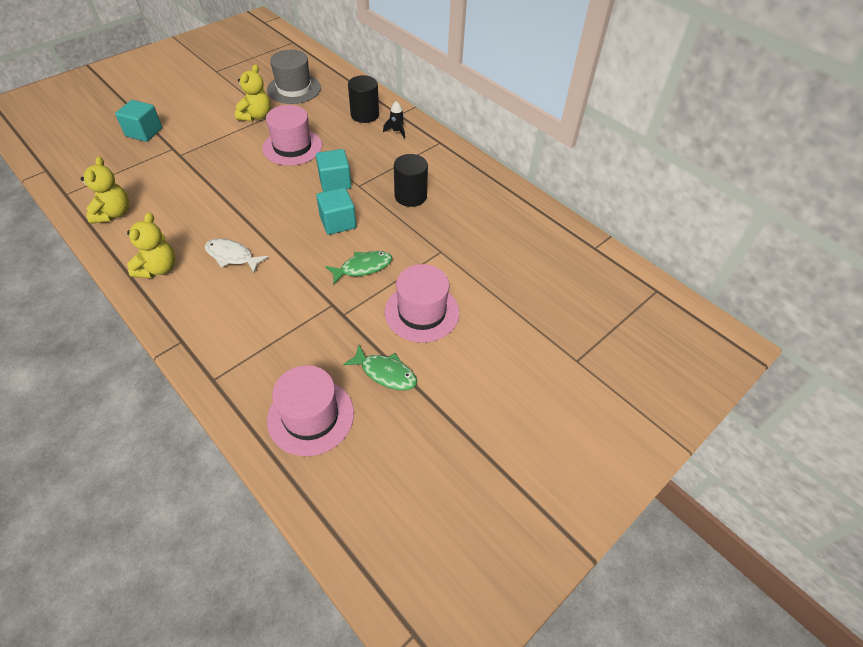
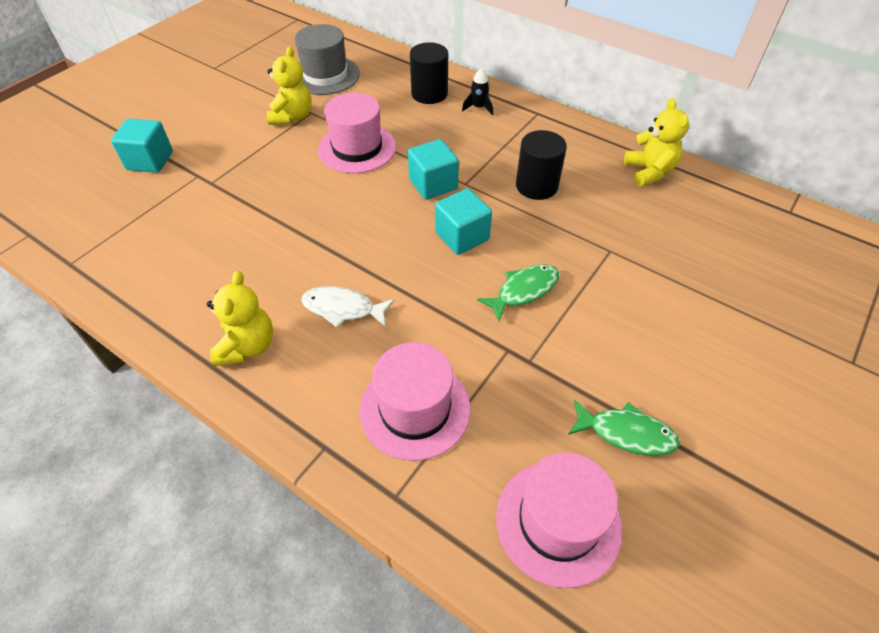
camera: 10 degrees left, 0 degrees up
yellow teddy bear [81,156,129,224] -> yellow teddy bear moved to [624,98,689,186]
pink hat [384,264,459,343] -> pink hat moved to [359,342,470,461]

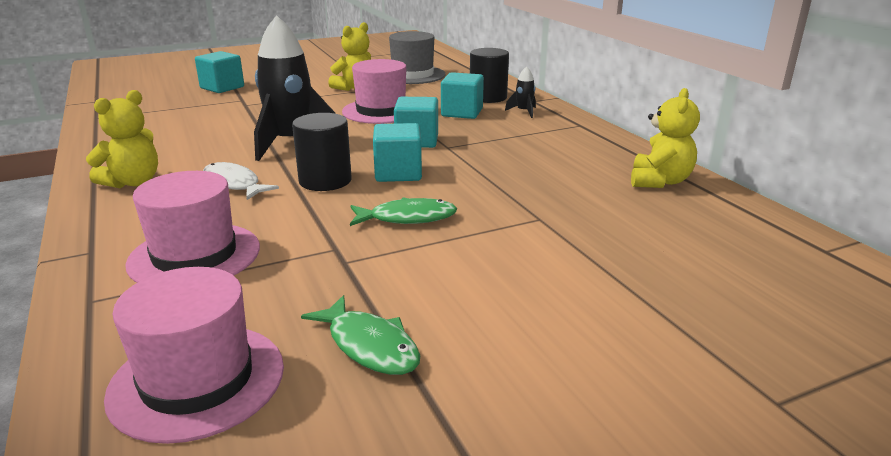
camera: 30 degrees right, 25 degrees down
black cylinder [516,130,567,200] -> black cylinder moved to [292,113,352,191]
none -> black rocket [254,15,336,161]
none -> turquoise cube [441,72,484,119]

